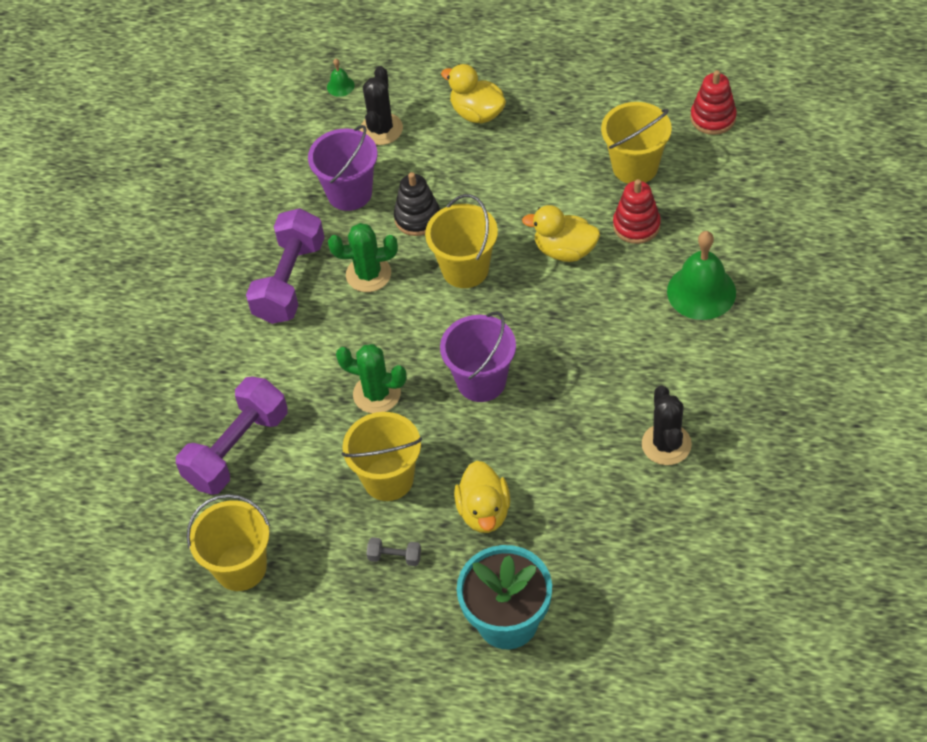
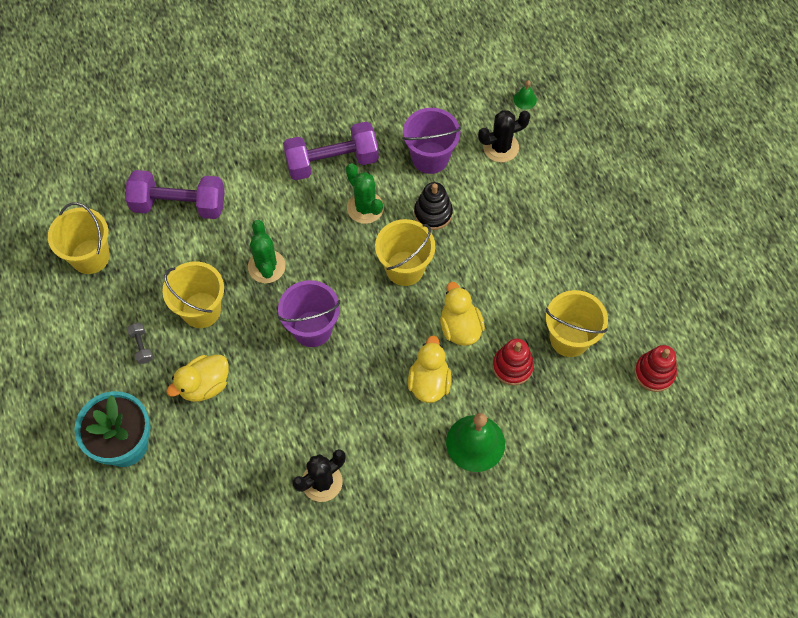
camera: 55 degrees right, 10 degrees up
yellow duck [441,64,506,123] -> yellow duck moved to [408,335,451,403]

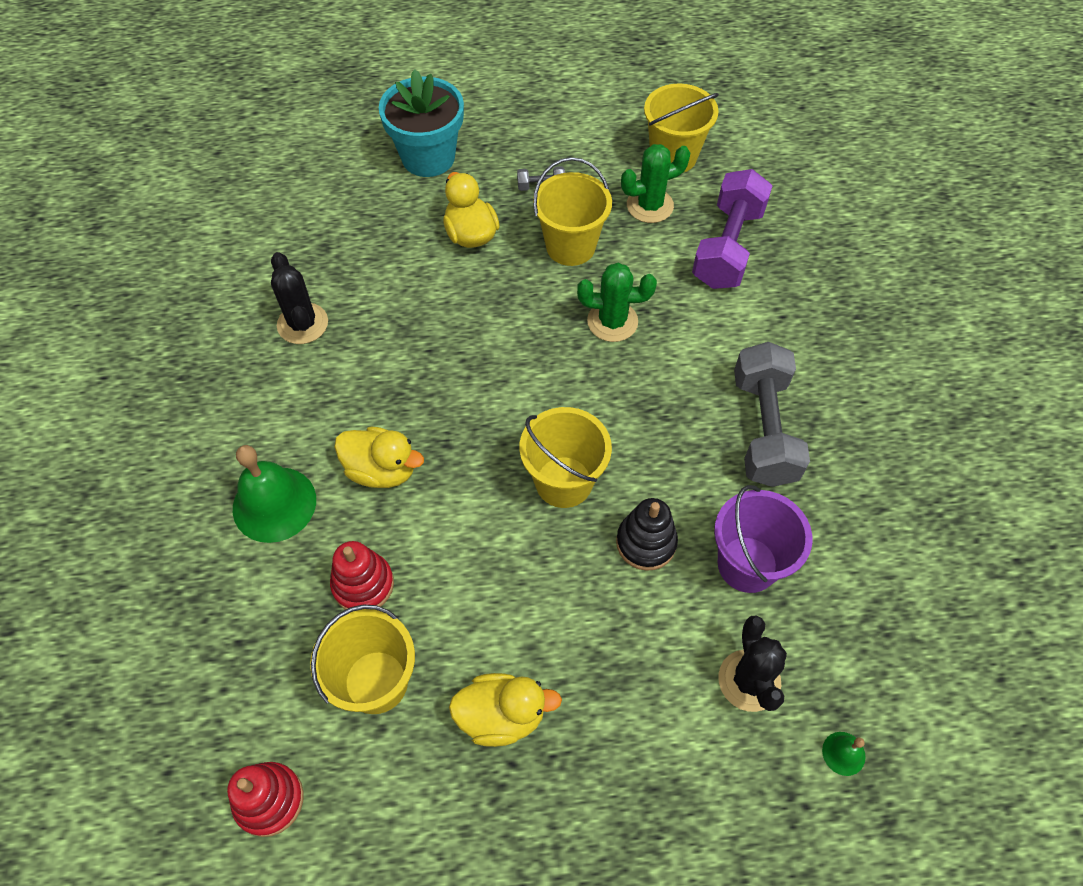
camera: 105 degrees right, 5 degrees down
purple bucket [278,280,340,347] -> none
purple dumbbell [283,122,379,180] -> grey dumbbell [734,342,810,487]
green cactus [346,163,384,224] -> green cactus moved to [621,144,690,223]
yellow duck [440,282,485,346] -> yellow duck moved to [449,673,562,747]

